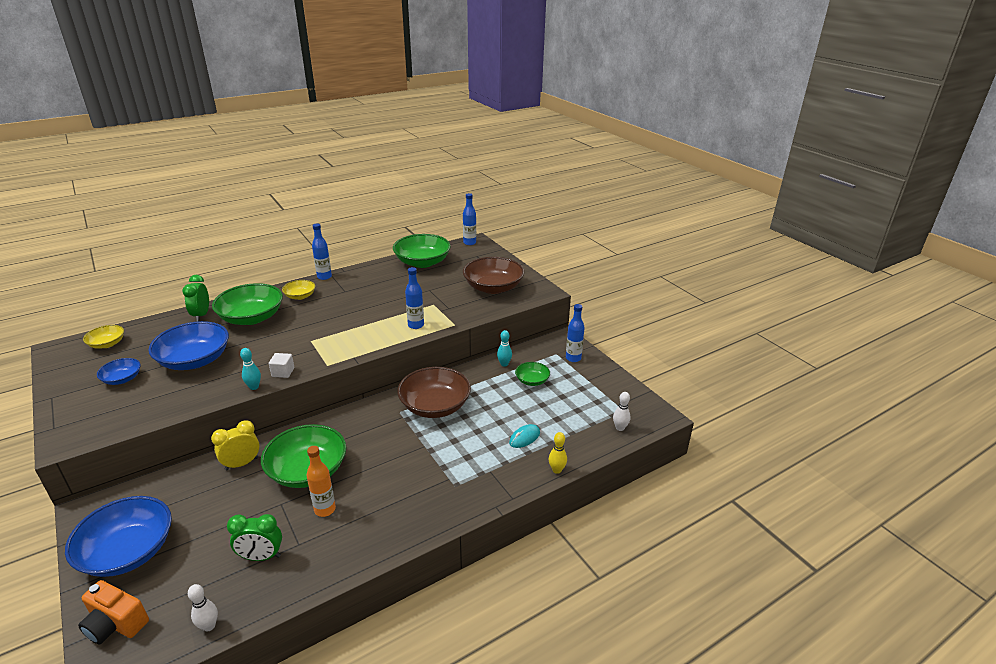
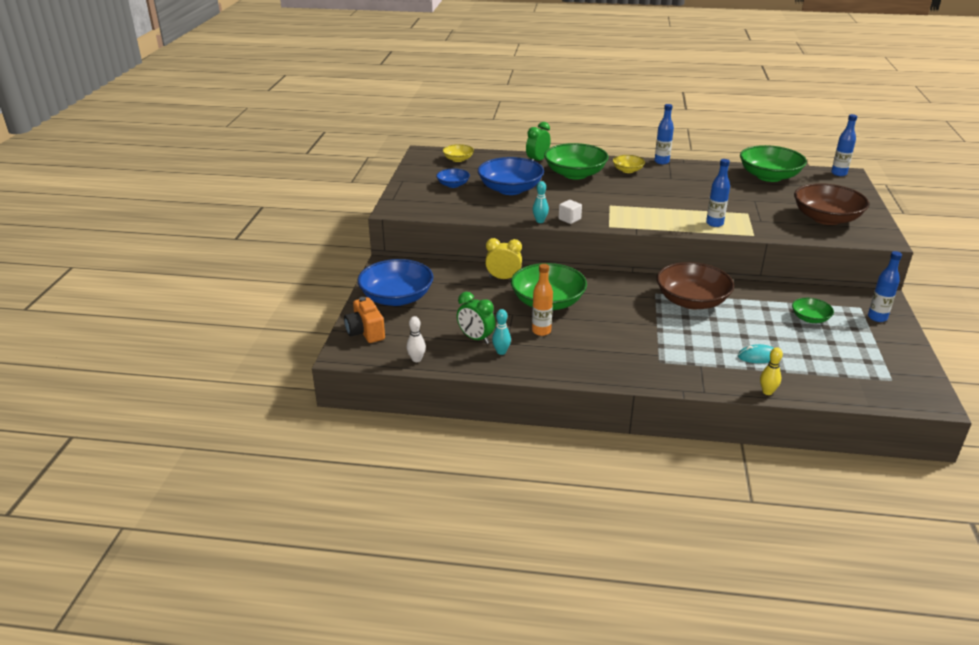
camera: 40 degrees right, 0 degrees up
turquoise bowling pin [497,330,512,367] -> turquoise bowling pin moved to [492,309,511,355]
white bowling pin [613,392,631,431] -> none

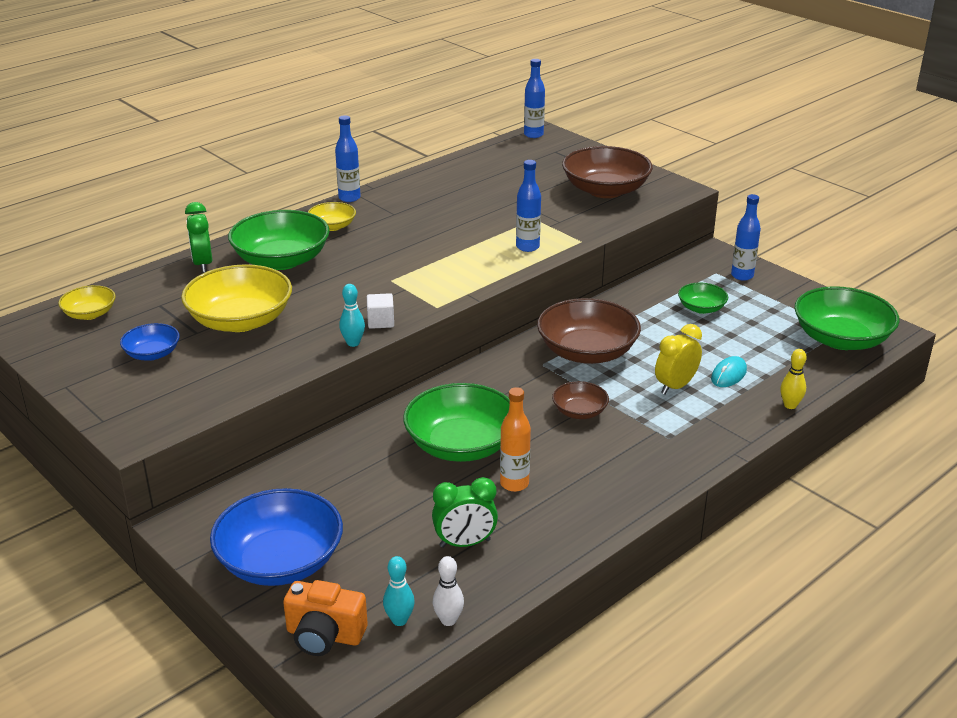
camera: 50 degrees left, 0 degrees up
blue bowl [478,157,544,195] -> yellow bowl [181,264,292,332]
yellow clock [485,238,522,279] -> yellow clock moved to [655,324,702,394]
turquoise bowling pin [492,309,511,355] -> turquoise bowling pin moved to [383,556,415,626]
green bowl [740,145,807,182] -> green bowl moved to [794,286,899,350]
none -> brown bowl [552,381,609,419]

